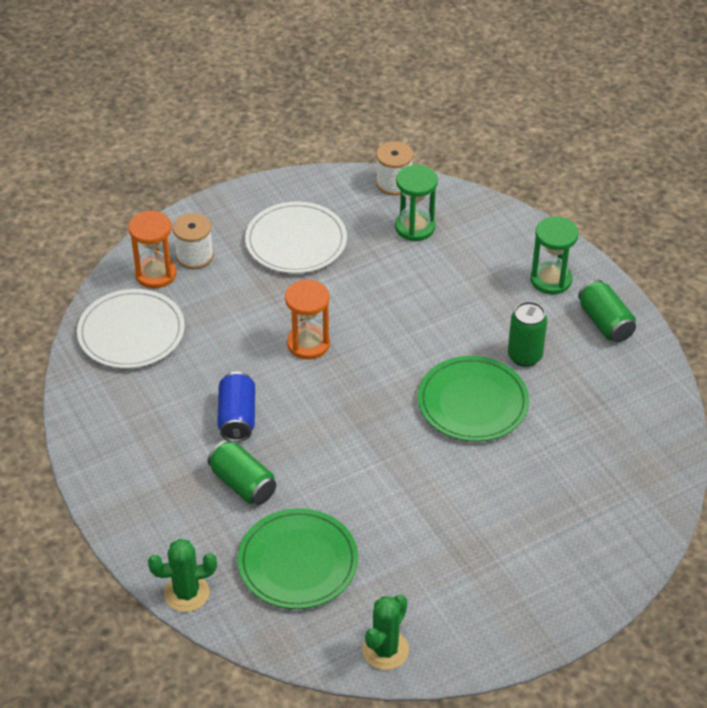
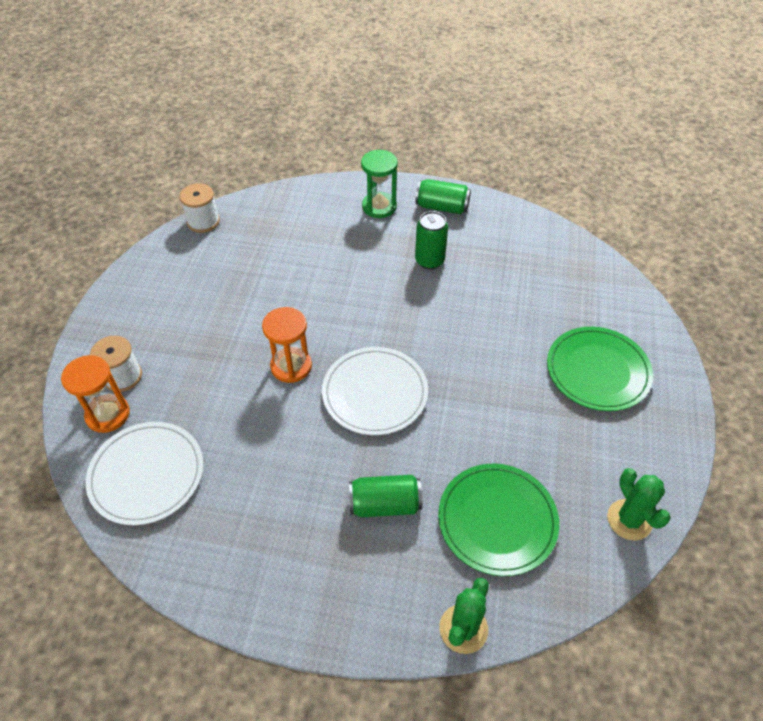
camera: 50 degrees left, 5 degrees up
blue can [217,372,255,442] -> none
white plate [245,201,347,273] -> white plate moved to [322,347,428,435]
green hourglass [395,165,438,241] -> none
green plate [418,356,529,442] -> green plate moved to [547,327,653,411]

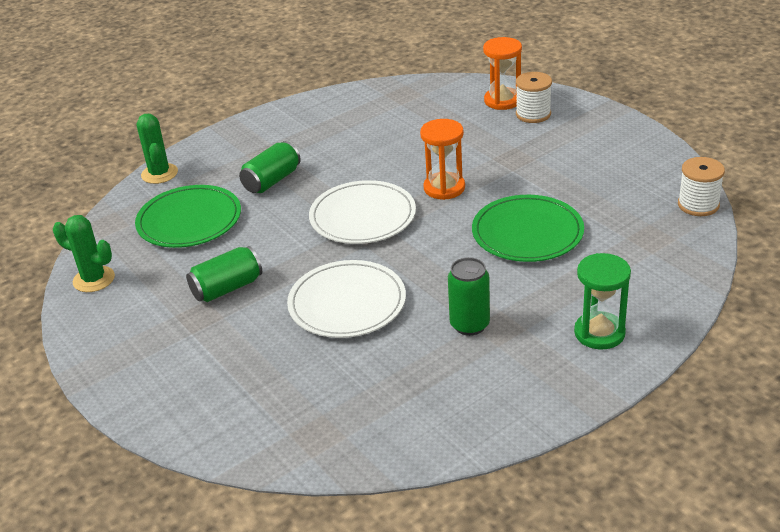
camera: 135 degrees right, 15 degrees down
white plate [86,422,203,525] -> white plate moved to [287,260,406,338]
green can [415,179,471,214] -> green can moved to [186,246,262,302]
green plate [547,327,653,411] -> green plate moved to [472,195,584,262]

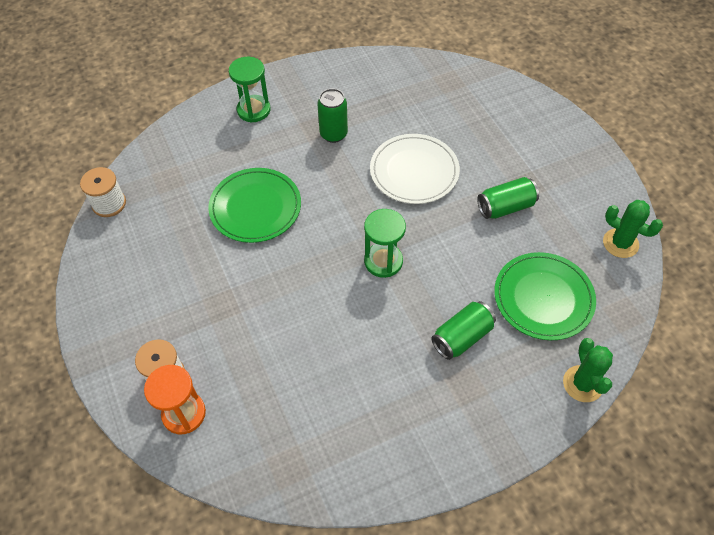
camera: 170 degrees left, 20 degrees up
white plate [309,180,416,244] -> green hourglass [364,209,406,278]
orange hourglass [420,119,465,200] -> none

